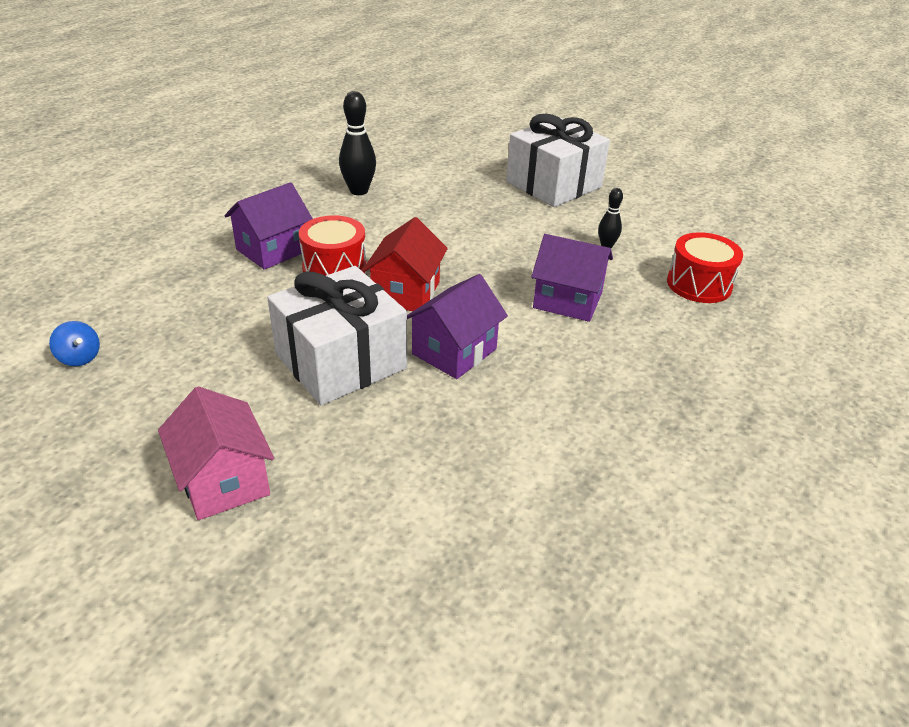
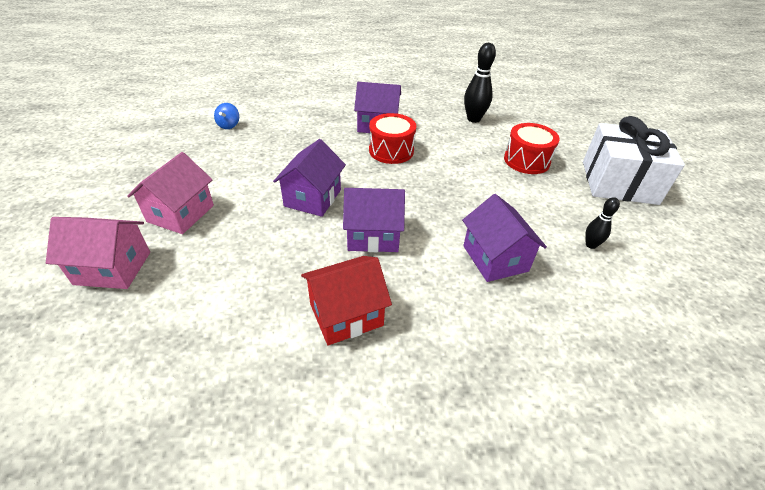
camera: 50 degrees right, 5 degrees up
white gift [267,266,407,405] -> purple house [273,139,346,217]
red house [362,217,448,311] -> red house moved to [301,256,392,346]
red drum [667,232,743,303] -> red drum moved to [504,123,560,174]
none -> pink house [46,217,150,289]

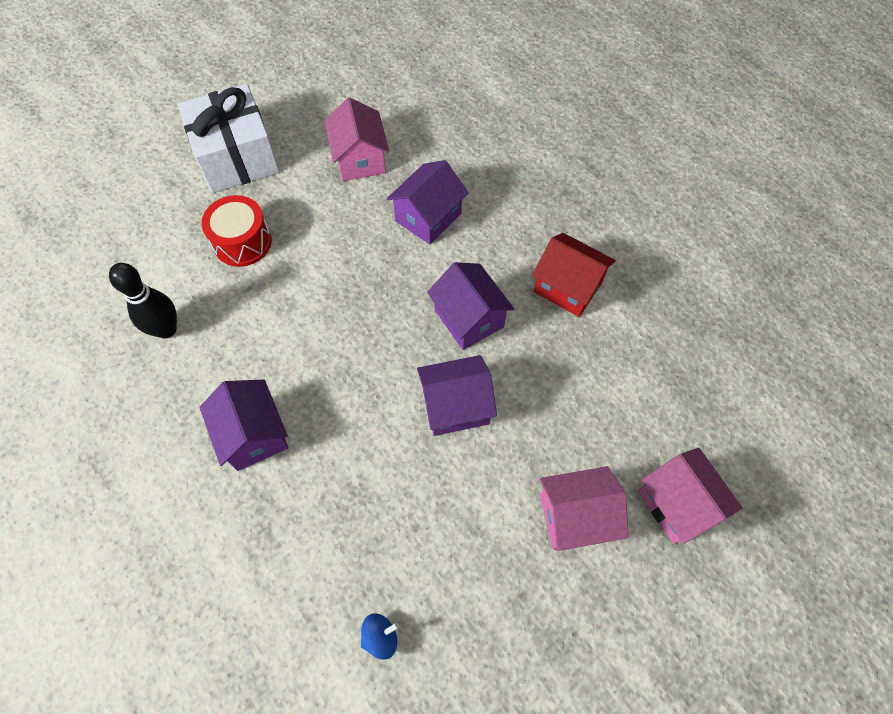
camera: 120 degrees left, 20 degrees up
red drum [369,113,416,164] -> none
black bowling pin [585,197,620,249] -> pink house [324,97,389,181]

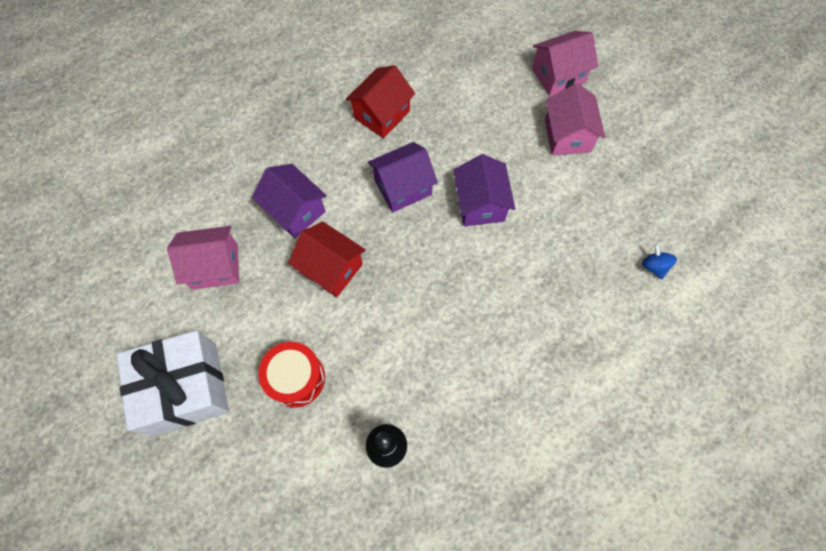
camera: 85 degrees left, 5 degrees up
purple house [199,380,288,471] -> none
none -> red house [288,221,366,297]

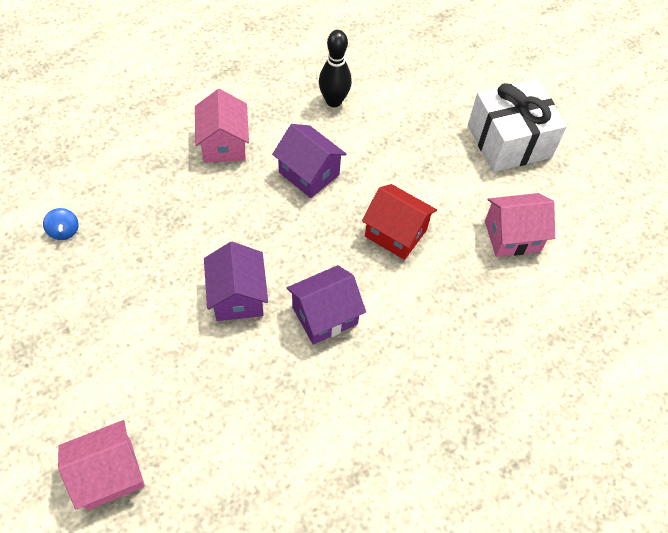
camera: 175 degrees right, 10 degrees down
purple house [252,164,327,238] -> purple house moved to [272,124,347,198]
red drum [258,342,325,408] -> none
red house [345,65,415,139] -> none
pink house [545,83,605,156] -> pink house moved to [195,89,249,163]

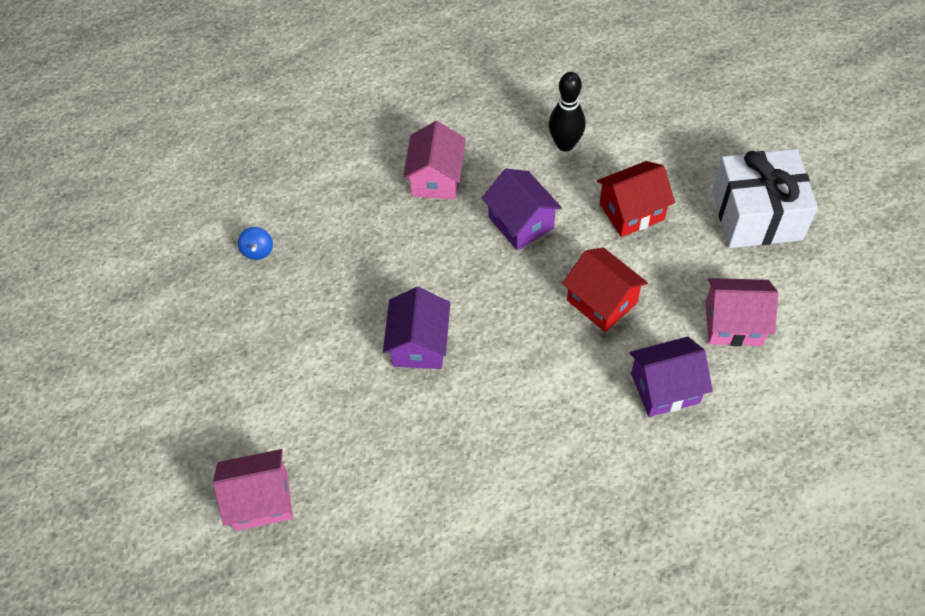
camera: 20 degrees right, 0 degrees up
purple house [287,265,366,345] -> purple house moved to [630,336,713,417]
none -> red house [597,161,675,237]

